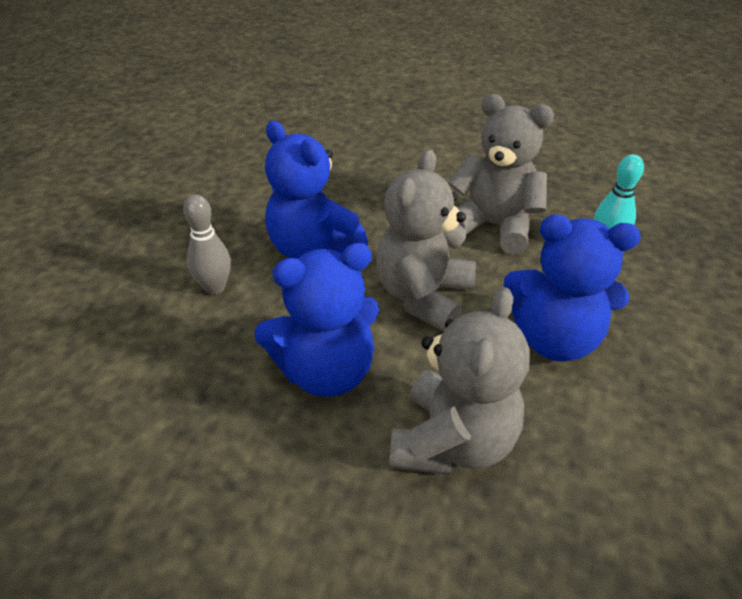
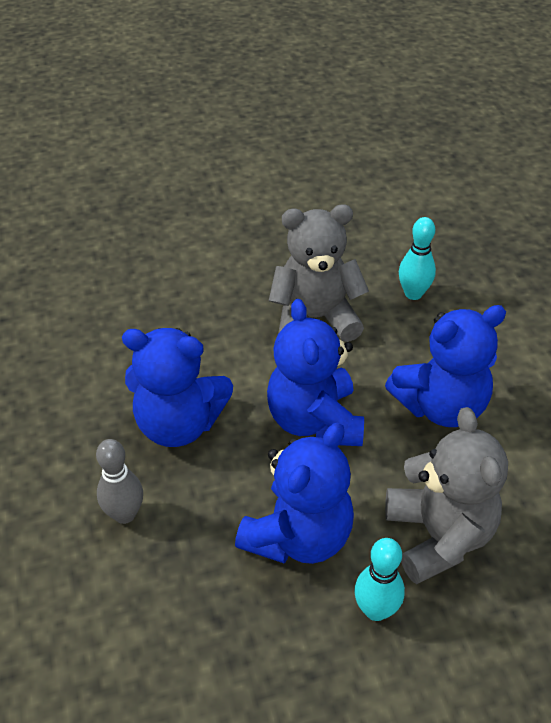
camera: 35 degrees left, 5 degrees up
grey teddy bear [376,149,476,332] -> blue teddy bear [267,299,364,446]
none -> turquoise bowling pin [354,538,405,621]

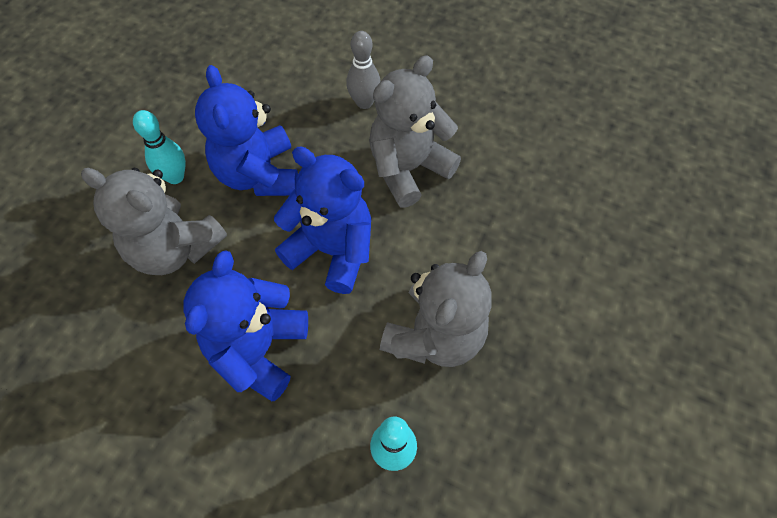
camera: 130 degrees right, 15 degrees up
blue teddy bear [122,328,233,447] -> grey teddy bear [369,56,461,208]

